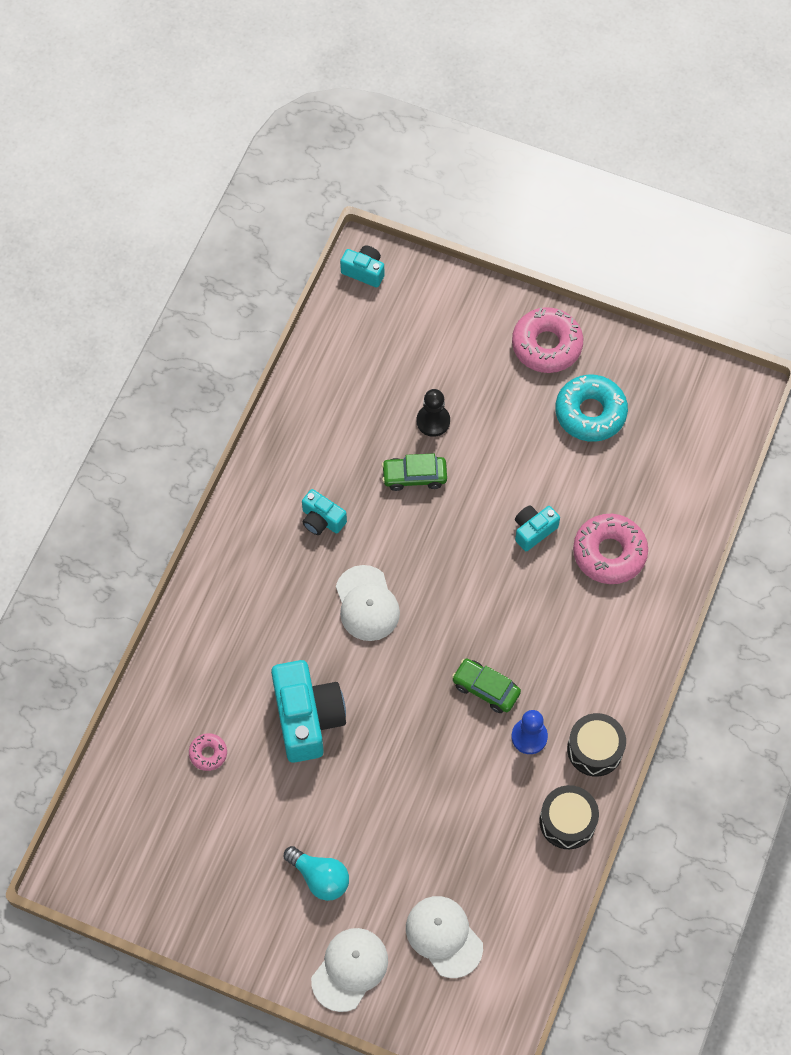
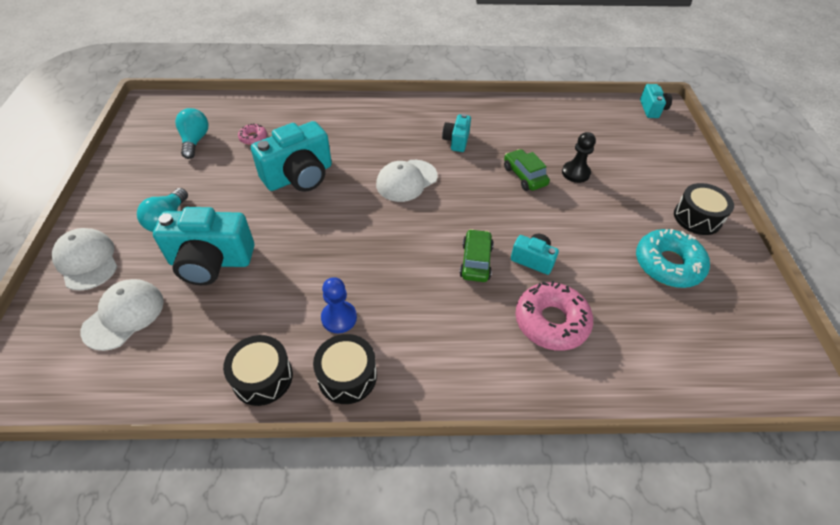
camera: 65 degrees right, 15 degrees down
white cap [311,928,388,1012] -> white cap turned 135 degrees counterclockwise [52,228,118,291]
green car [452,659,521,713] -> green car moved to [459,229,494,282]
pink donut [512,307,583,373] -> black drum [674,183,734,235]
none -> turquoise camera [153,207,254,285]
none -> turquoise light bulb [175,108,208,159]

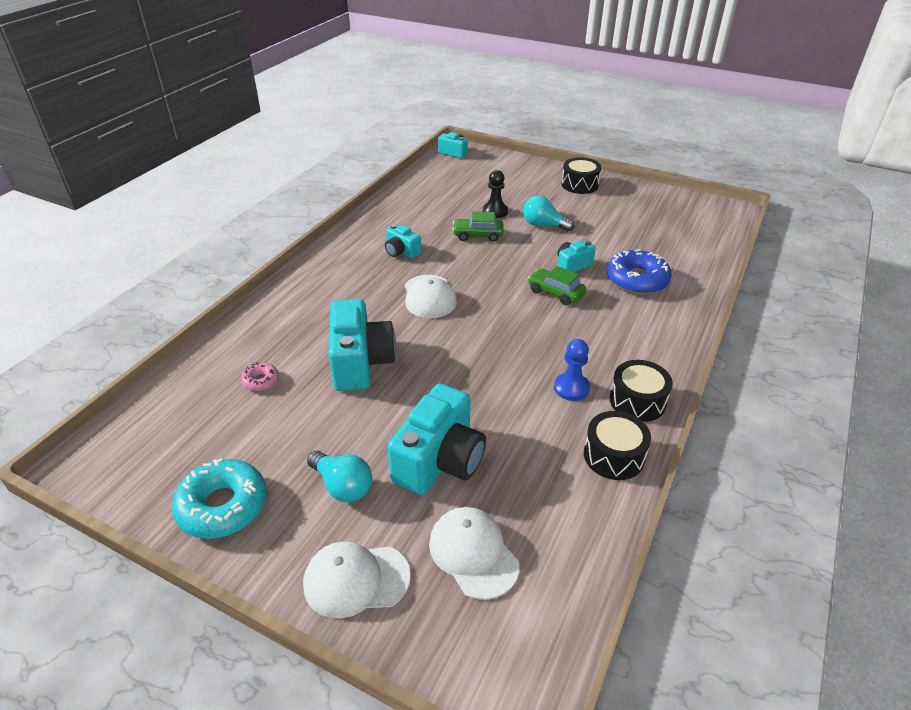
camera: 60 degrees left, 10 degrees down
turquoise light bulb [175,108,208,159] -> turquoise light bulb moved to [523,196,574,231]
pink donut [515,281,593,351] -> blue donut [607,249,672,295]
turquoise donut [636,229,710,288] -> turquoise donut moved to [172,458,267,539]

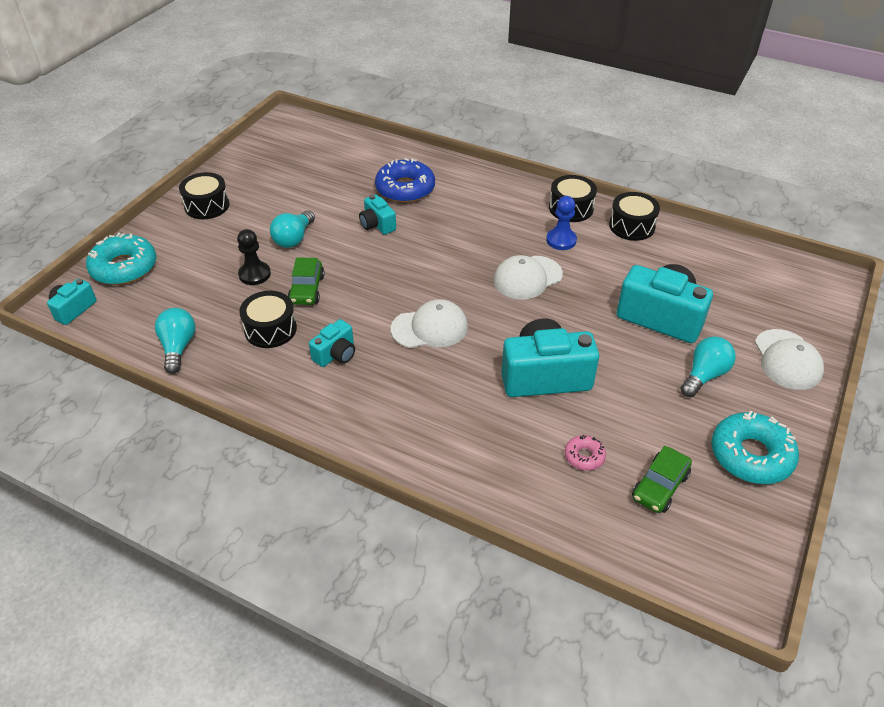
camera: 90 degrees left, 5 degrees up
white cap [429,507,519,600] -> white cap moved to [494,255,563,300]
green car [528,266,586,306] -> green car moved to [632,446,692,513]
none -> turquoise donut [86,233,156,285]
none -> turquoise light bulb [155,308,195,374]
none -> black drum [239,291,297,348]

